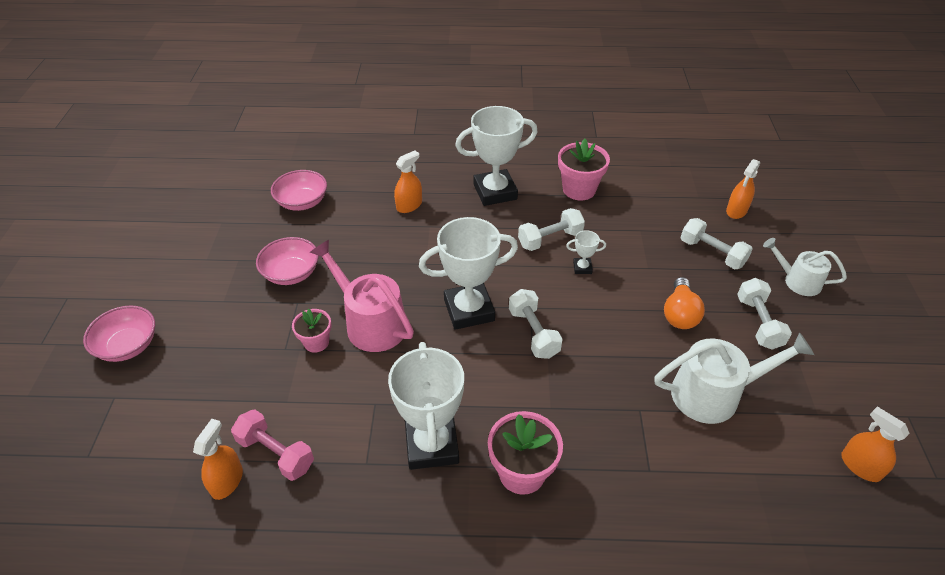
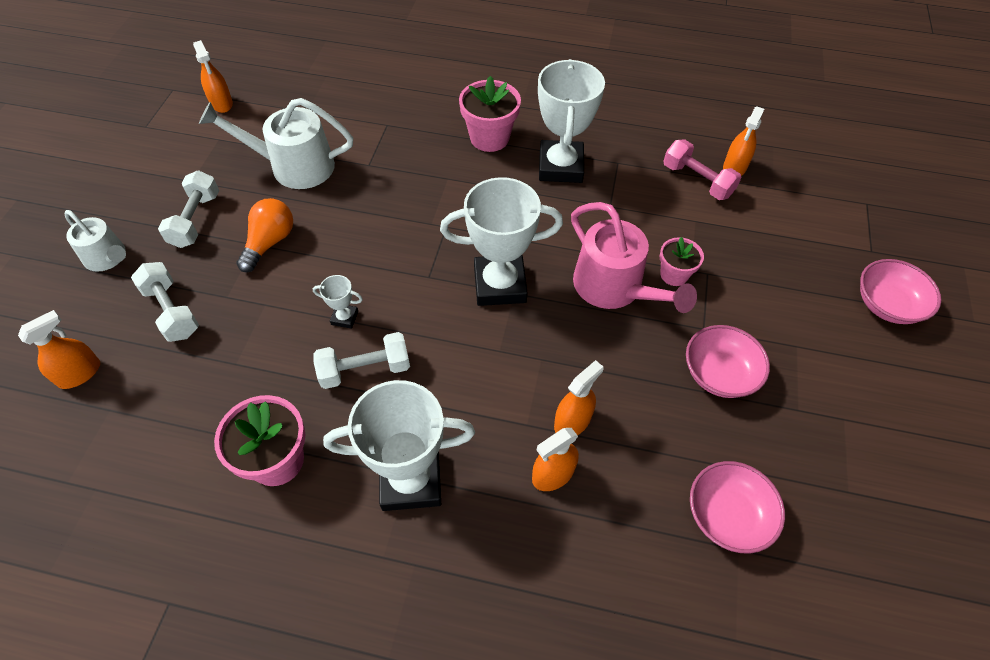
camera: 170 degrees left, 10 degrees up
white dumbbell [509,289,563,359] -> none
none -> orange spray bottle [554,360,603,435]

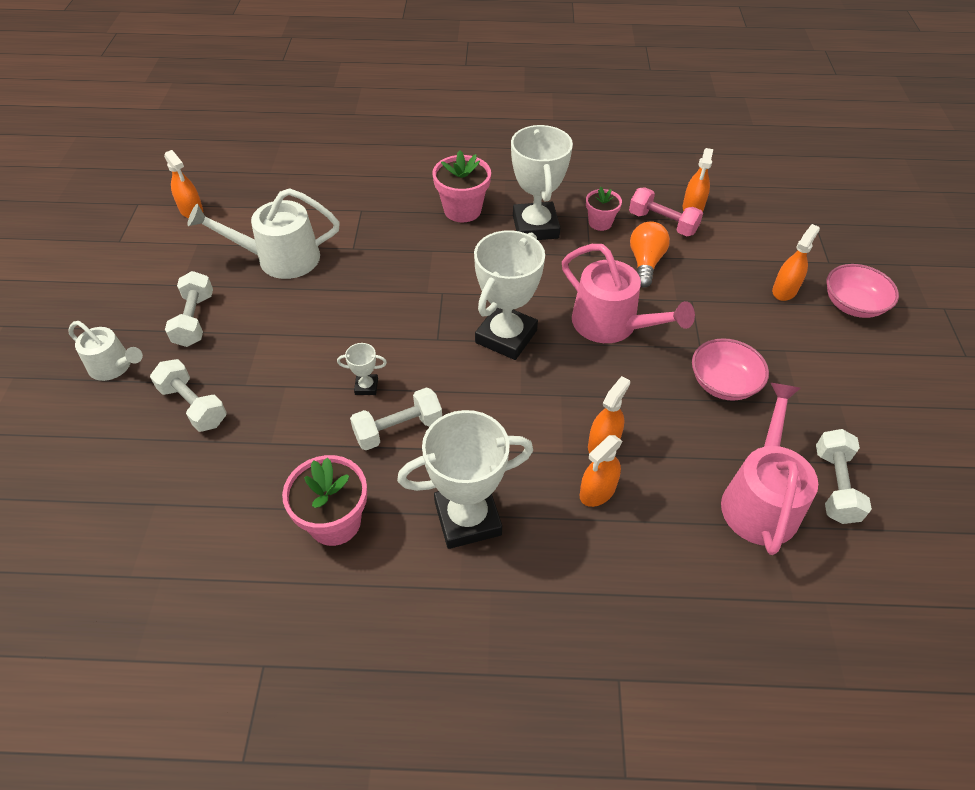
camera: 10 degrees left, 5 degrees down
orange spray bottle [18,310,100,389] -> orange spray bottle moved to [772,224,820,301]
orange light bulb [236,198,293,272] -> orange light bulb moved to [630,221,670,288]
white trophy [440,177,563,306] -> white trophy turned 45 degrees counterclockwise [474,230,545,360]
pink flower pot [660,237,704,286] -> pink flower pot moved to [586,187,622,231]
pink bowl [690,461,785,553] -> pink watering can [721,383,818,555]
none -> white dumbbell [816,429,872,524]

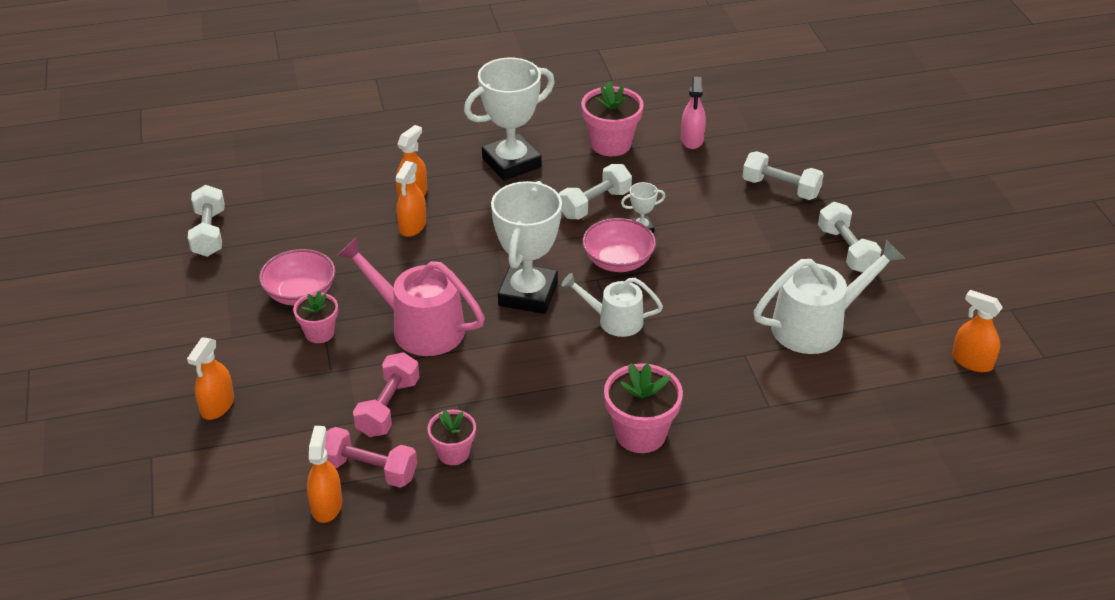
camera: 165 degrees right, 10 degrees down
white watering can [68,321,143,381] -> white watering can moved to [562,273,663,337]
white trophy [511,125,573,240] -> none
orange light bulb [630,221,670,288] -> pink dumbbell [353,352,420,437]
pink watering can [721,383,818,555] -> none
pink bowl [827,264,899,318] -> pink bowl moved to [582,218,656,272]
none -> pink flower pot [293,291,338,343]
none -> pink spray bottle [681,77,706,149]

